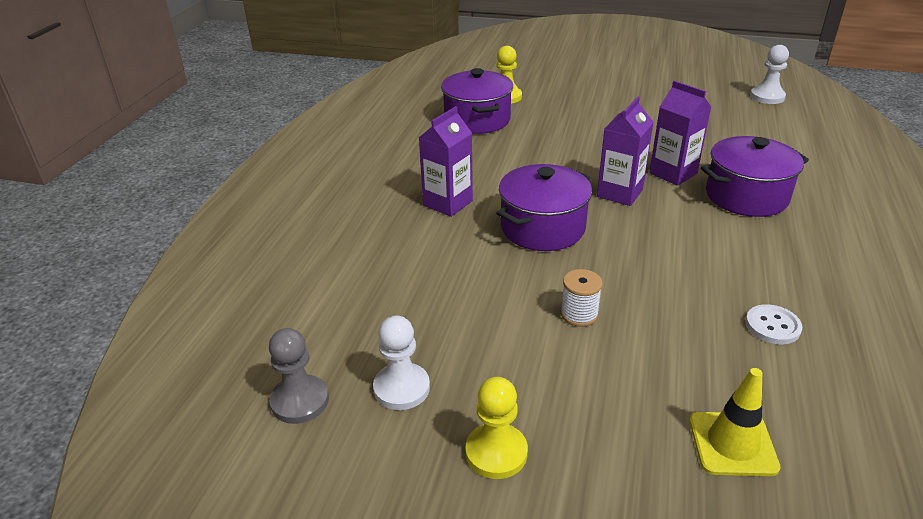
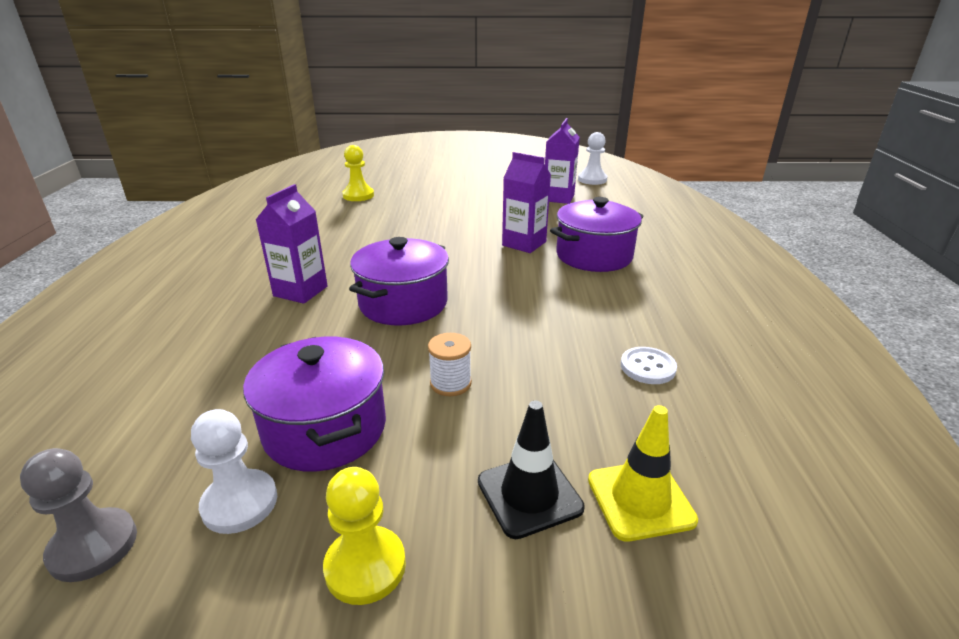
camera: 15 degrees left, 5 degrees down
purple pot [441,68,513,134] -> purple pot moved to [243,337,386,472]
purple carton [597,97,654,206] -> purple carton moved to [545,118,580,204]
none -> black traffic cone [478,401,585,539]

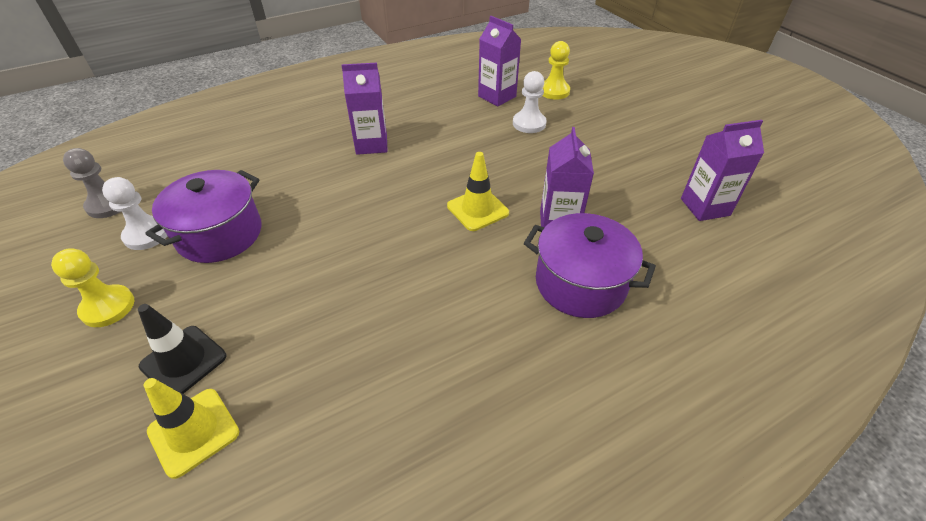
camera: 60 degrees right, 15 degrees up
purple pot [349,237,449,325] -> none
white spool [428,333,472,396] -> none
white pawn [578,132,607,185] -> white pawn moved to [513,71,547,133]
white button [621,347,677,384] -> none
none -> yellow traffic cone [447,152,509,231]
none -> purple carton [478,16,521,106]

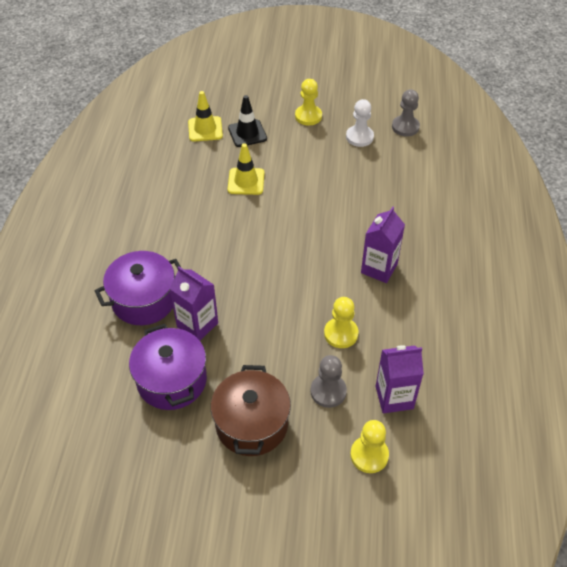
camera: 125 degrees right, 5 degrees up
purple pot [145,170,262,263] -> purple pot moved to [129,324,207,410]
yellow traffic cone [447,152,509,231] -> yellow traffic cone moved to [228,143,264,195]
white pawn [513,71,547,133] -> grey pawn [310,355,347,408]
purple carton [681,120,764,221] -> none
none -> brown pot [211,365,291,456]
none -> yellow pawn [324,297,359,348]

